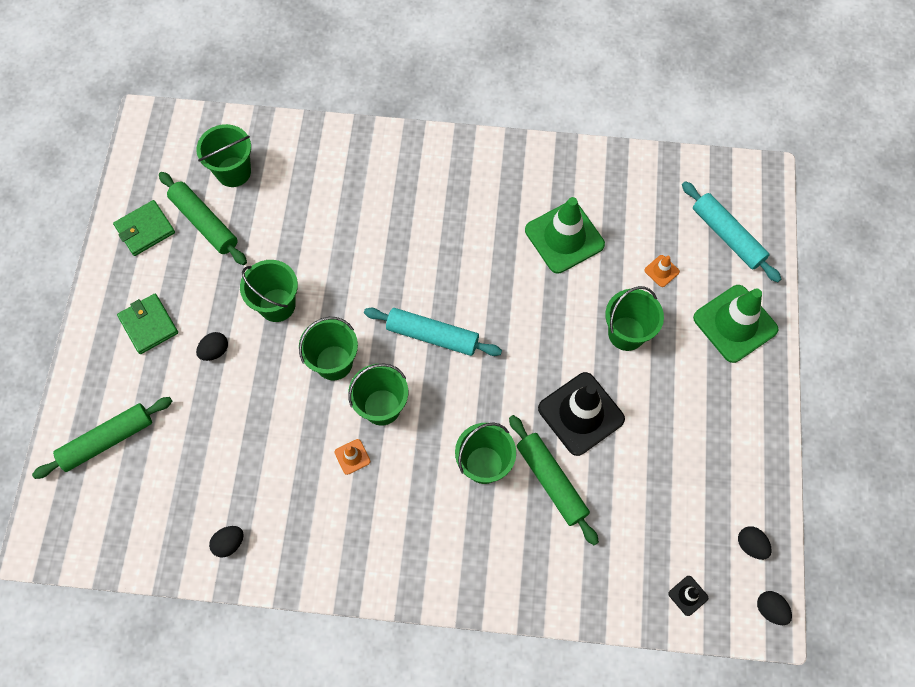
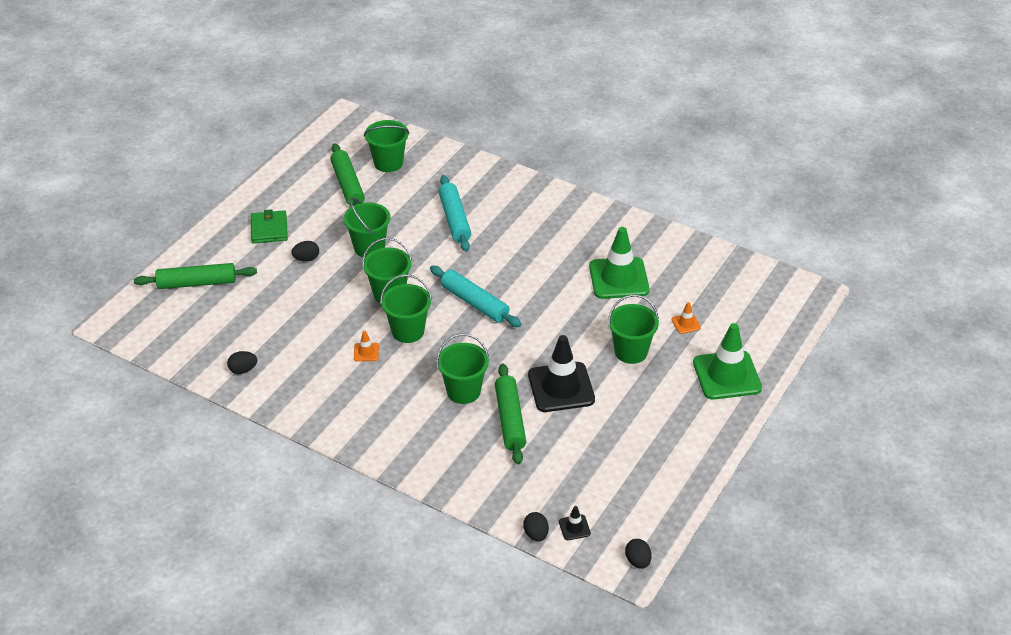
camera: 25 degrees right, 25 degrees down
green wallet [113,200,175,256] -> none
turquoise rolling pin [682,181,781,283] -> turquoise rolling pin moved to [438,175,471,251]
black egg [738,526,772,560] -> black egg moved to [523,512,549,541]

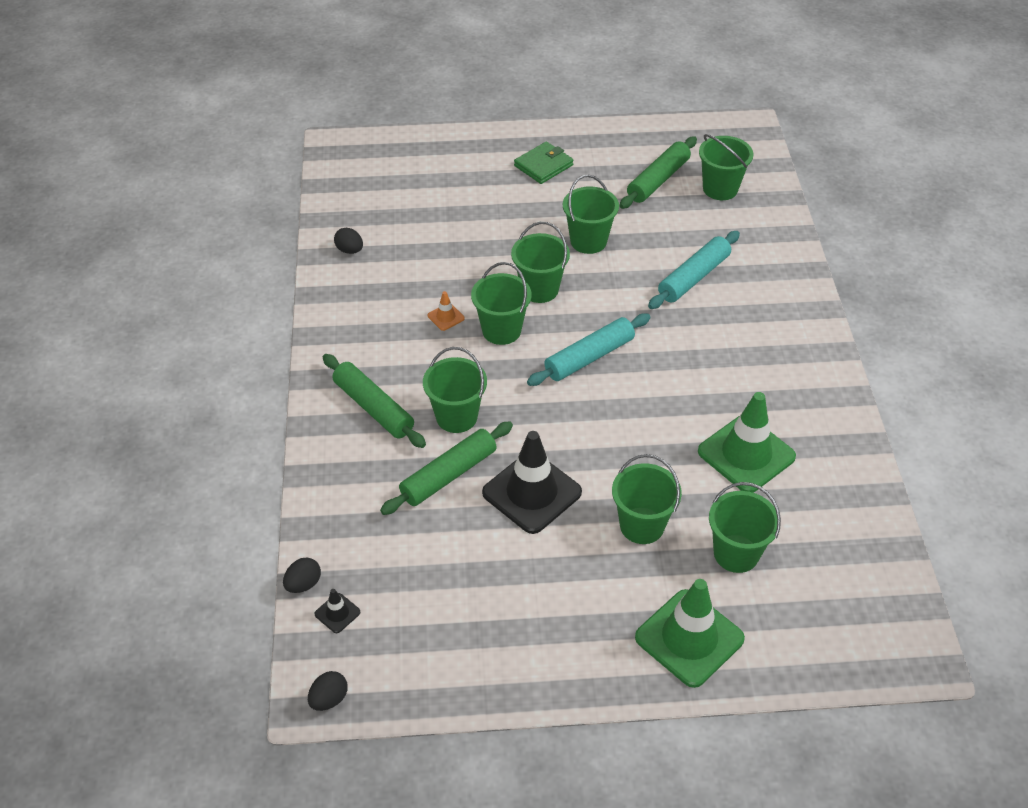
camera: 55 degrees right, 5 degrees up
green rolling pin [134,263,257,289] -> green rolling pin moved to [323,354,426,448]
black egg [291,241,319,262] -> none
turquoise rolling pin [430,266,521,327] -> turquoise rolling pin turned 45 degrees clockwise [527,314,651,386]
orange traffic cone [671,302,701,334] -> green bucket [709,482,781,573]

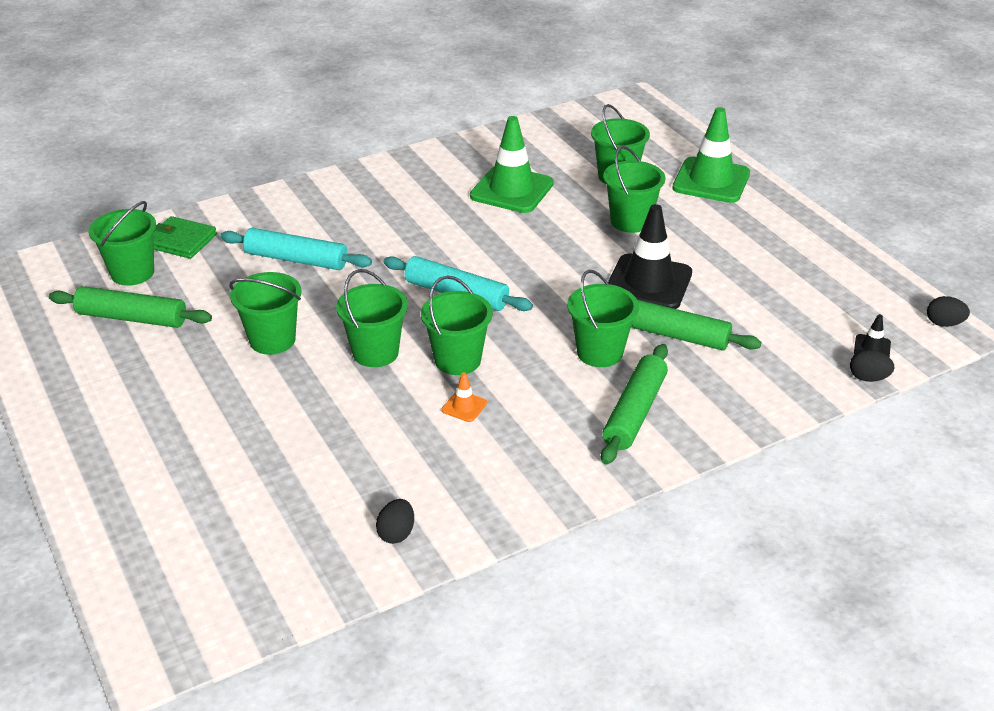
camera: 115 degrees left, 10 degrees down
green wallet [514,141,574,184] -> green wallet moved to [154,216,217,259]

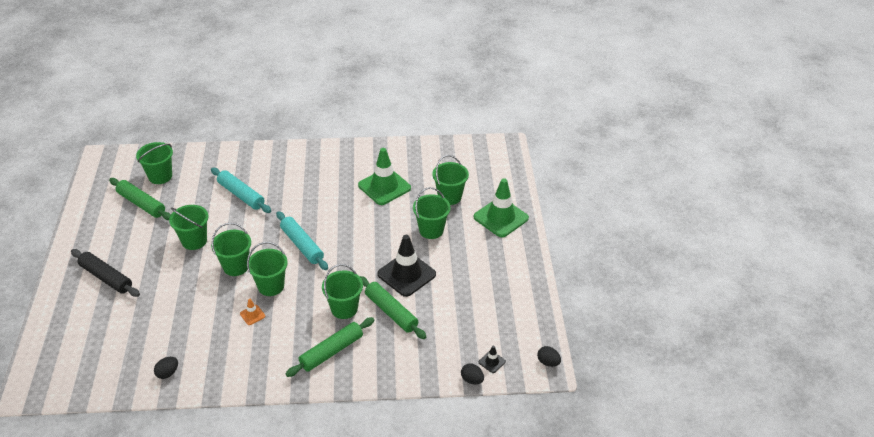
camera: 25 degrees right, 5 degrees up
green wallet [154,216,217,259] -> none
none -> black rolling pin [71,249,140,297]

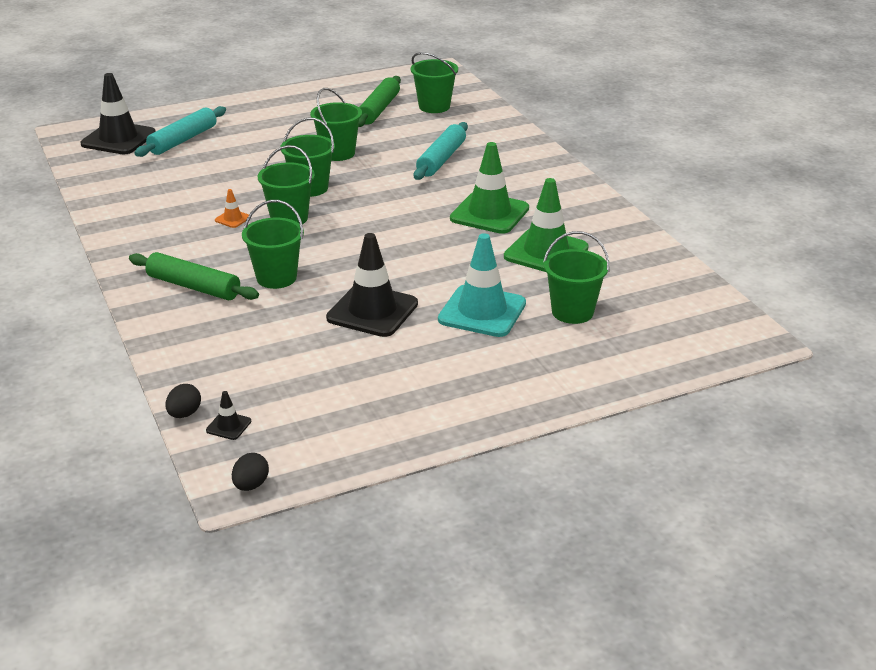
camera: 70 degrees right, 10 degrees down
black rolling pin [71,249,140,297] -> none
black egg [154,357,178,379] -> none
turquoise rolling pin [276,211,328,270] -> turquoise rolling pin moved to [135,106,226,157]
green rolling pin [359,276,426,339] -> none
green bucket [413,187,450,239] -> turquoise traffic cone [438,233,526,337]
green traffic cone [474,178,529,237] -> green traffic cone moved to [450,142,529,234]
none -> black traffic cone [80,73,156,154]

